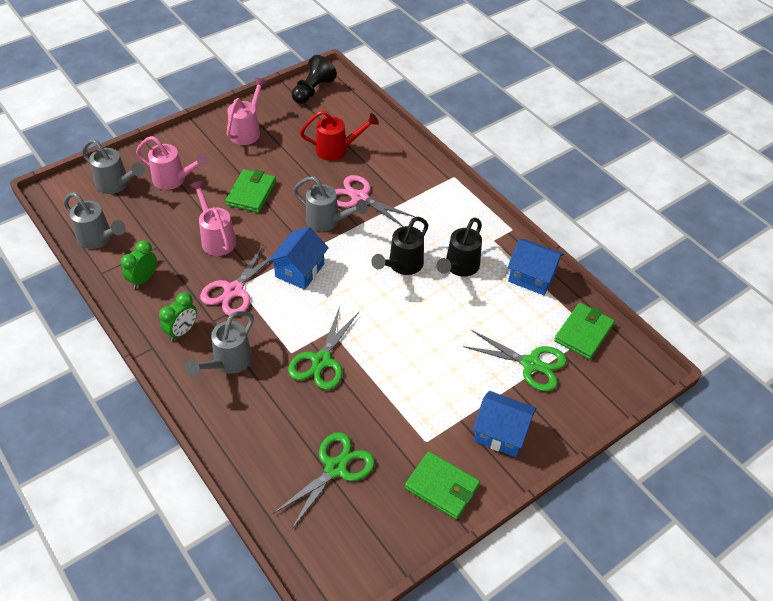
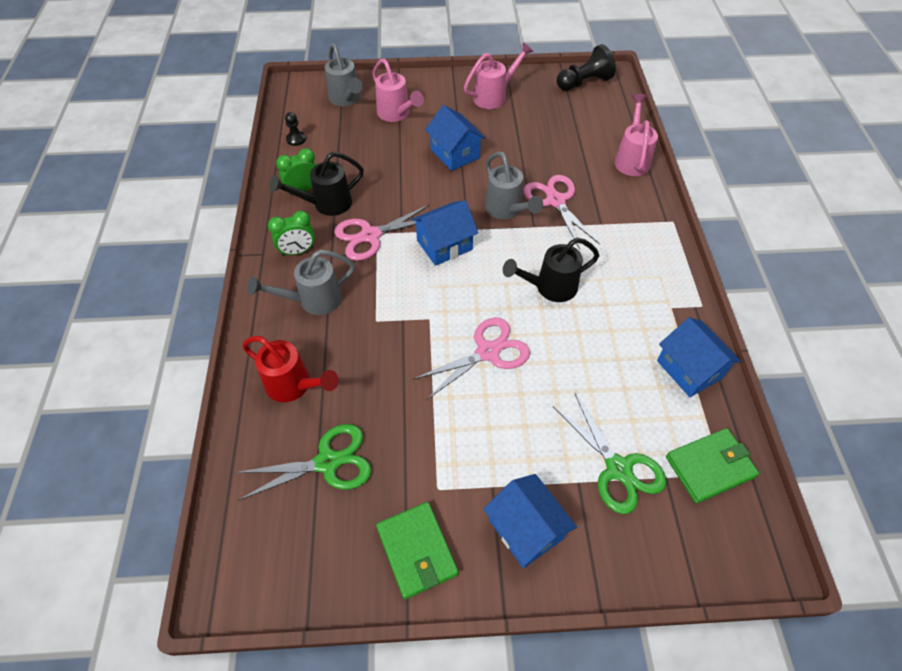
camera: 35 degrees right, 5 degrees up
grey watering can [64,192,126,249] -> black pawn [285,112,306,146]
pink watering can [190,180,236,256] -> pink watering can moved to [615,94,658,176]
green wallet [225,169,276,213] -> blue house [425,105,486,171]
green scissors [288,306,359,390] -> none
red watering can [300,110,379,161] -> red watering can moved to [242,336,339,402]
black watering can [436,217,482,277] -> black watering can moved to [269,152,364,216]
none -> pink scissors [412,318,530,400]

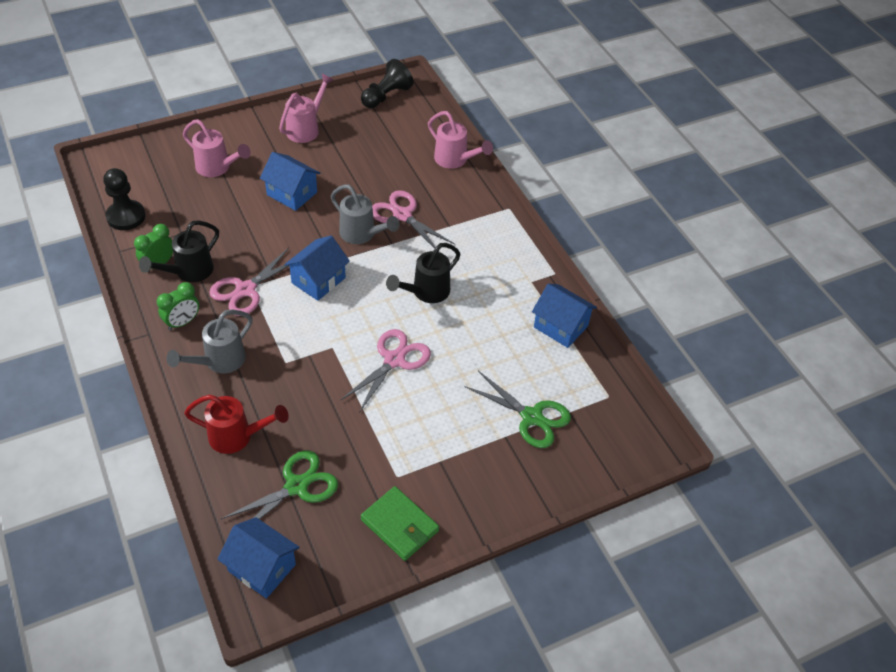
camera: 25 degrees left, 5 degrees down
black pawn [285,112,306,146] -> black pawn [103,168,146,230], size x1.89
grey watering can [325,43,362,106] -> none
blue house [484,474,577,568] -> blue house moved to [217,517,300,599]
pink watering can [615,94,658,176] -> pink watering can turned 150 degrees clockwise [428,111,493,169]
green wallet [666,428,759,503] -> none

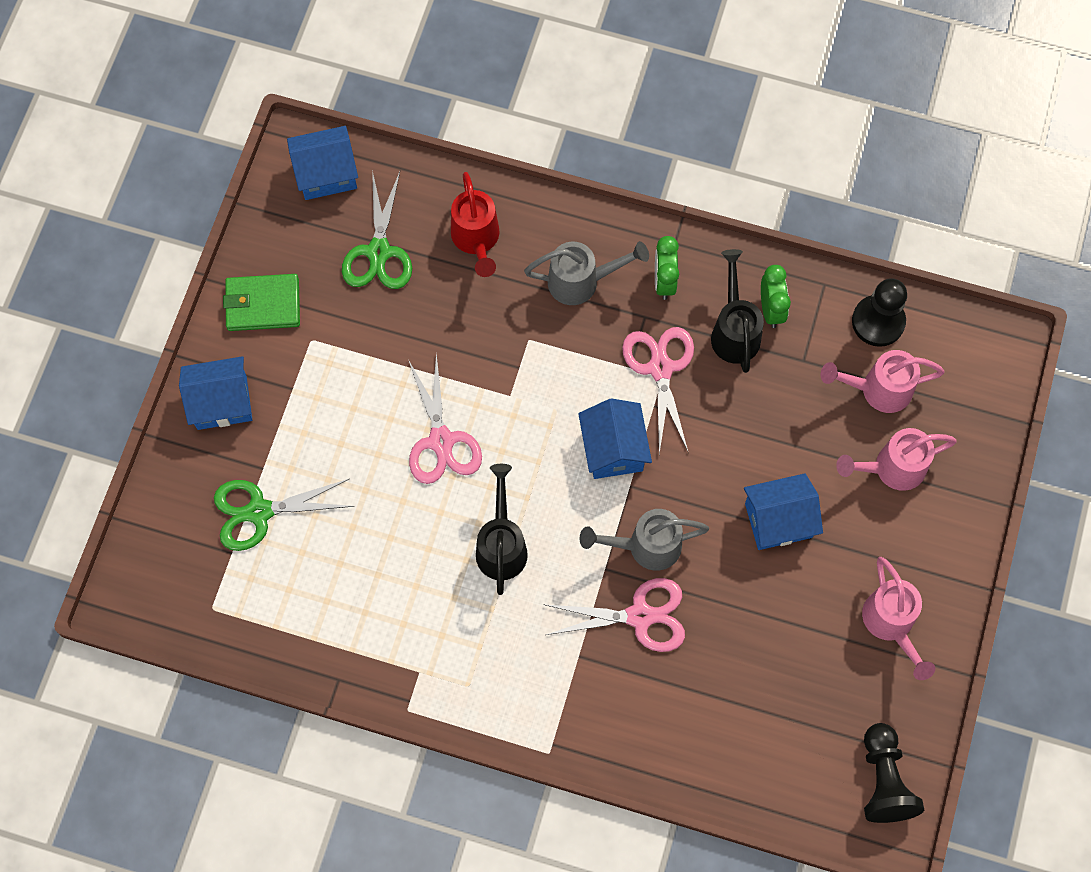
camera: 135 degrees right, 20 degrees up
grey watering can [167,310,253,373] -> grey watering can turned 90 degrees clockwise [524,241,649,305]
red watering can [184,395,289,454] -> red watering can turned 60 degrees counterclockwise [451,172,500,277]
pink watering can [428,111,493,169] -> pink watering can moved to [821,350,945,413]
blue house [532,284,597,348] -> blue house moved to [179,356,252,430]

